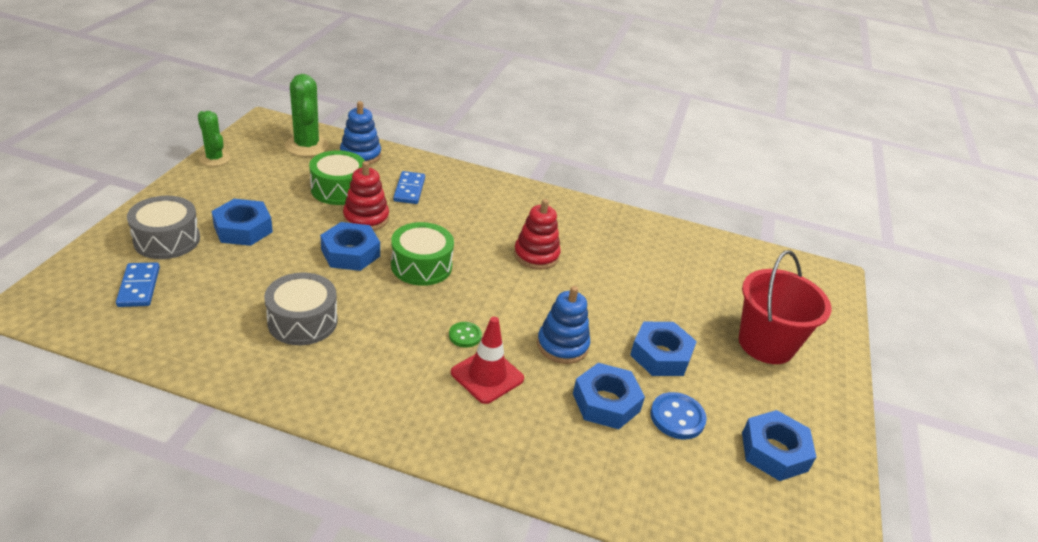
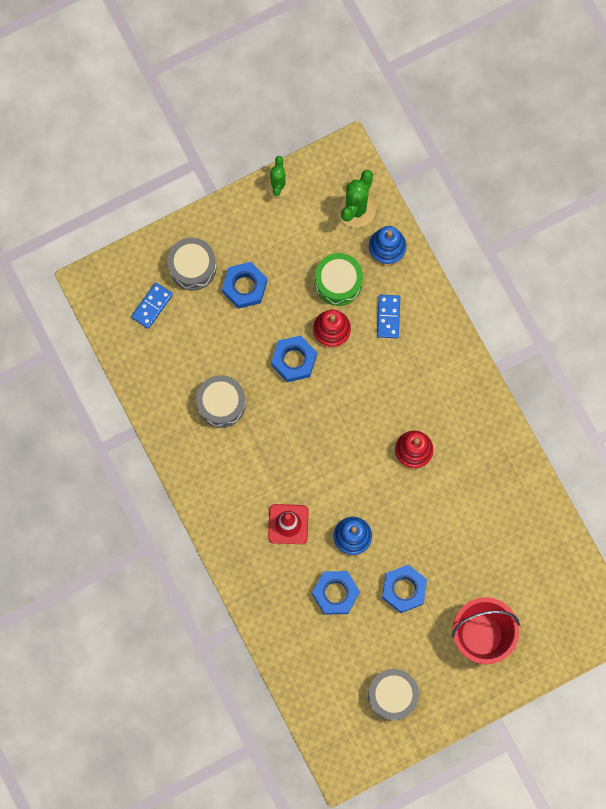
camera: 50 degrees right, 40 degrees up
green drum [391,222,454,286] -> none
blue domino [393,171,425,204] -> blue domino turned 45 degrees counterclockwise [377,295,400,338]
green button [449,322,482,347] -> none
blue button [650,392,707,440] -> none
blue nut [742,410,816,481] -> grey drum [368,669,419,721]

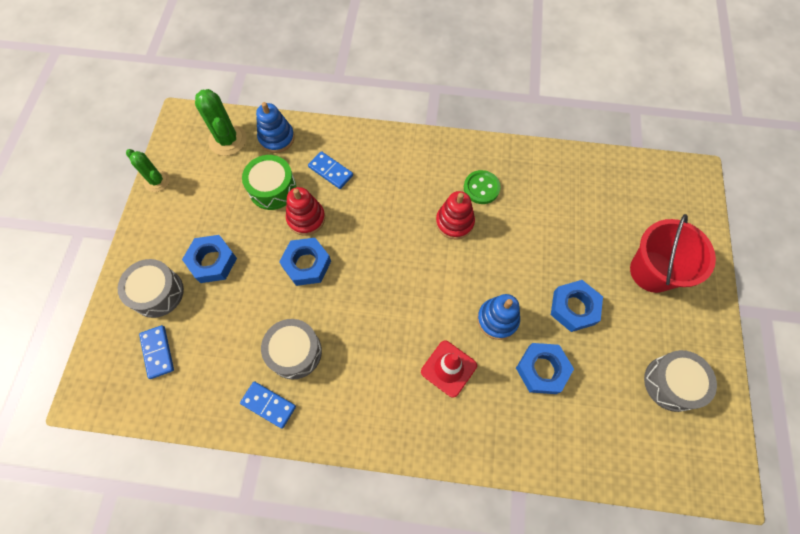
camera: 55 degrees left, 10 degrees down
none -> blue domino [240,381,296,429]
none -> green button [464,170,501,204]

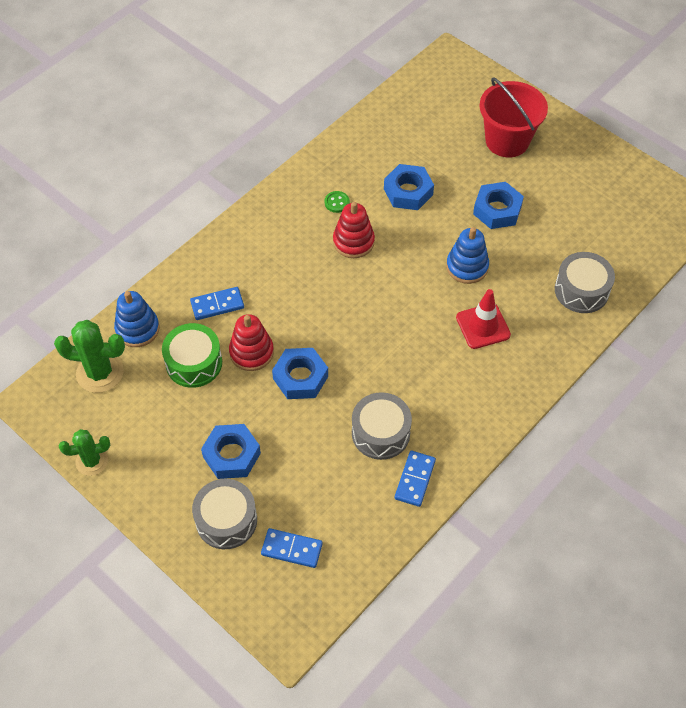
camera: 55 degrees left, 10 degrees down
blue domino [240,381,296,429] -> blue domino turned 45 degrees counterclockwise [395,451,436,507]
green button [464,170,501,204] -> green button [324,191,350,213], size x0.64
blue nut [516,343,574,394] -> blue nut moved to [384,164,434,210]
grey drum [644,350,717,412] -> grey drum moved to [555,252,615,313]

